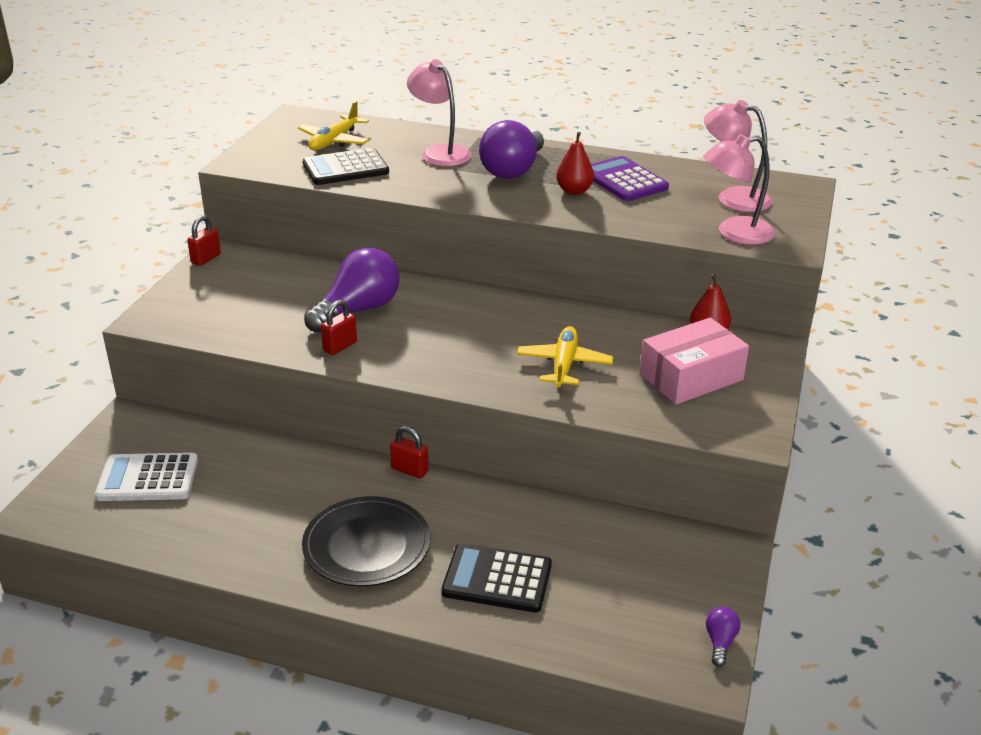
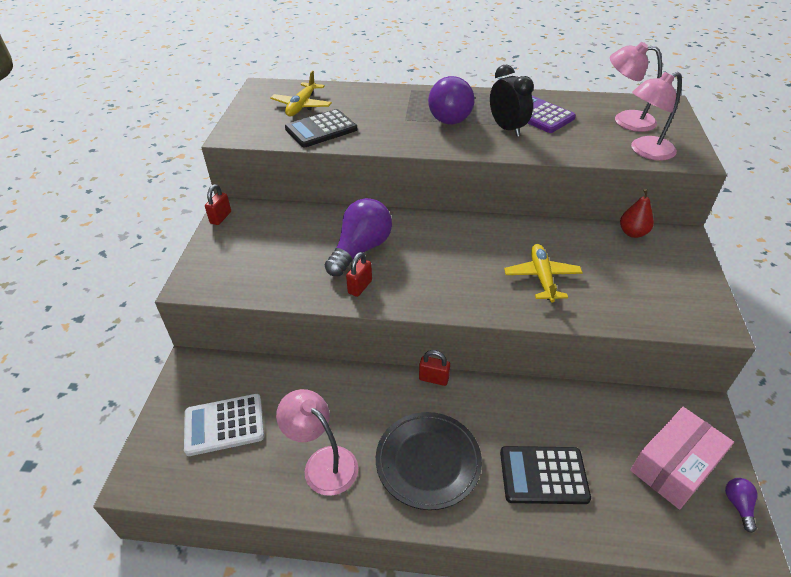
camera: 10 degrees left, 10 degrees up
pink lamp [407,59,472,166] -> pink lamp moved to [276,389,358,496]
red pear [556,132,594,195] -> black clock [490,65,534,137]
pink box [640,317,749,405] -> pink box moved to [630,407,734,510]

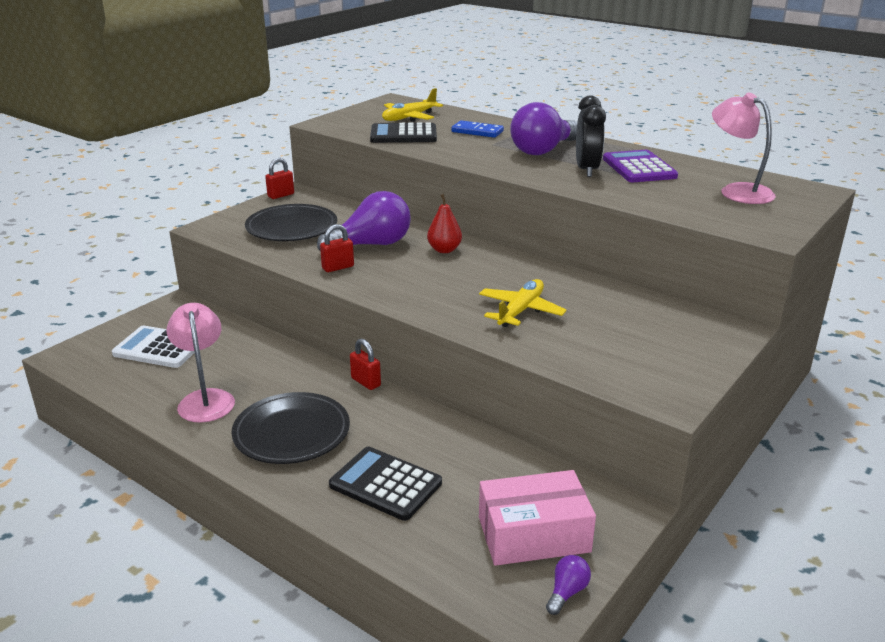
camera: 30 degrees right, 15 degrees down
red pear [620,189,654,238] -> red pear moved to [427,194,462,253]
pink lamp [631,72,682,161] -> none
none -> black plate [245,204,337,241]
none -> blue domino [451,120,504,138]

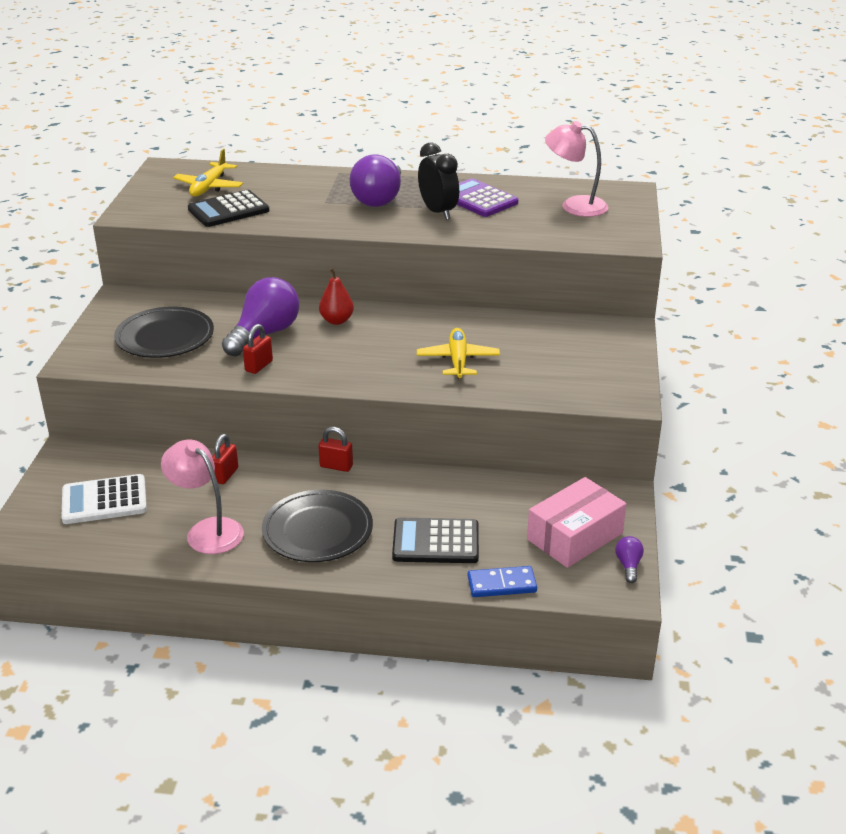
camera: 30 degrees left, 5 degrees up
red padlock [265,158,294,199] -> red padlock moved to [212,434,238,484]
blue domino [451,120,504,138] -> blue domino moved to [468,566,537,597]

